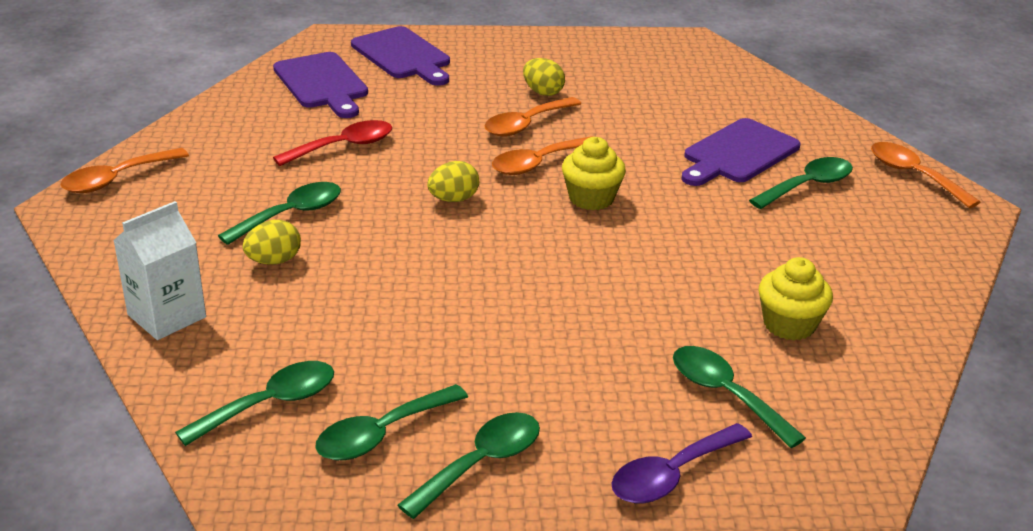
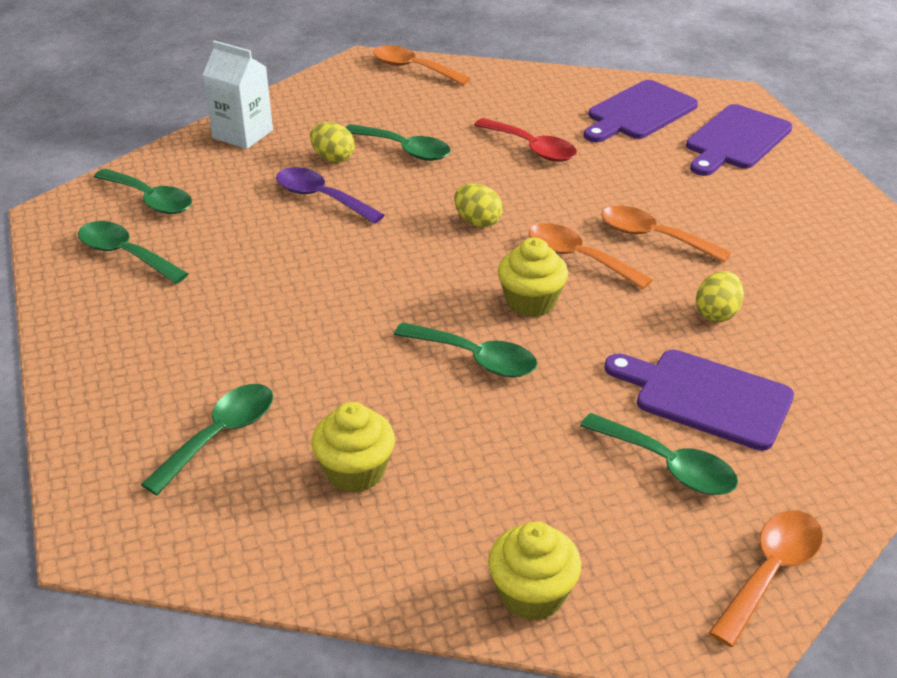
camera: 75 degrees right, 5 degrees up
green spoon [397,412,540,519] -> green spoon moved to [394,322,537,377]
yellow egg [523,58,565,96] -> yellow egg moved to [696,271,744,322]
purple spoon [611,423,752,503] -> purple spoon moved to [276,167,384,224]
none -> yellow cupcake [488,521,581,621]

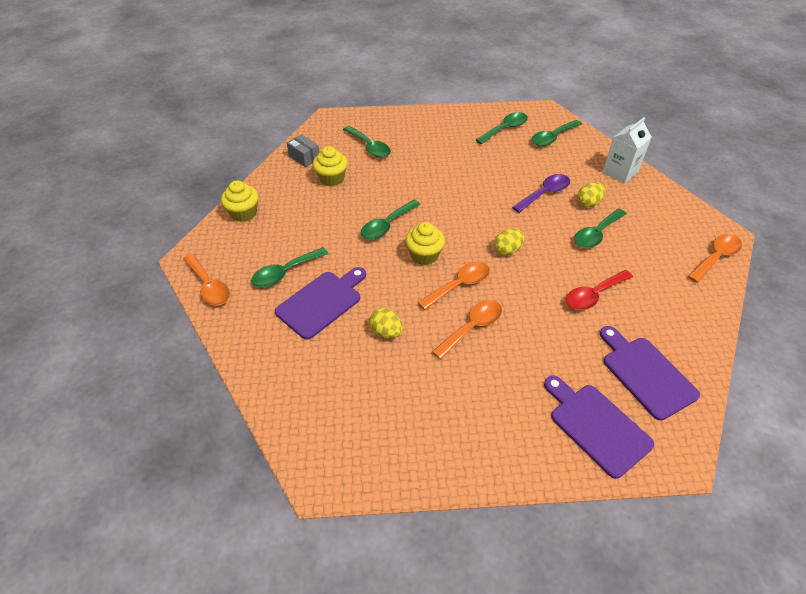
camera: 105 degrees right, 10 degrees up
none -> grey box [287,134,319,167]

